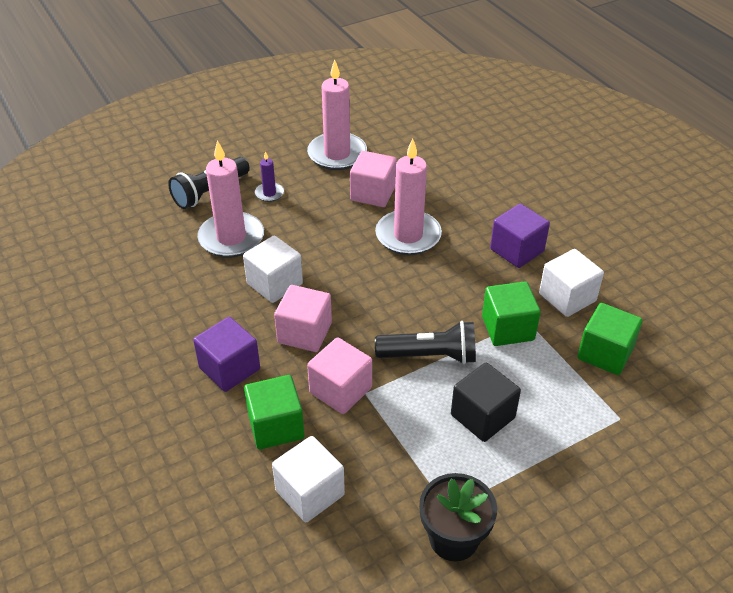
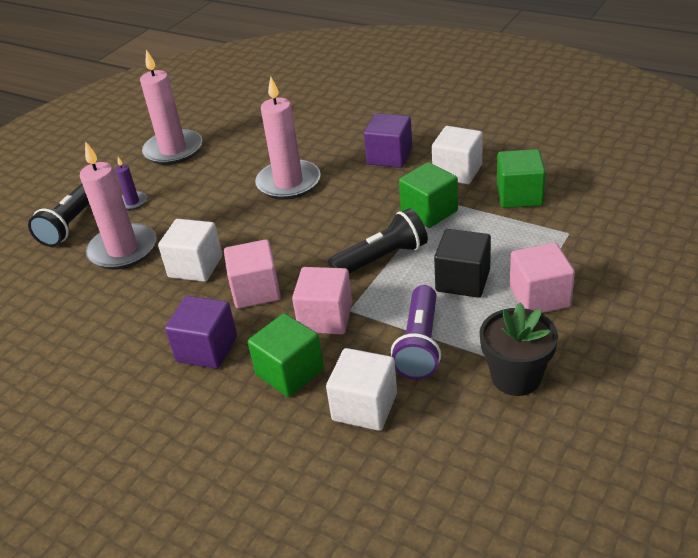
camera: 25 degrees left, 5 degrees down
pink cube [350,151,396,207] -> pink cube moved to [510,243,575,313]
none -> purple flashlight [391,285,441,380]

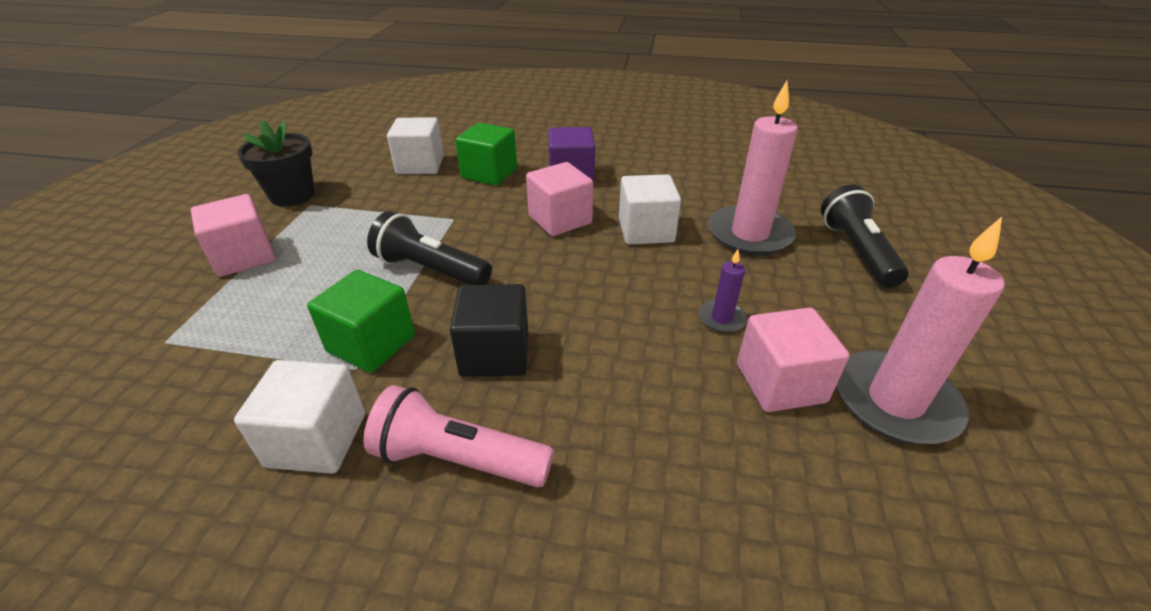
camera: 155 degrees right, 0 degrees up
purple candle [115,157,147,211] -> purple candle moved to [699,249,747,333]
pink candle [255,77,321,200] -> none
pink cube [292,267,352,334] -> pink cube moved to [737,308,850,412]
black flashlight [328,208,428,273] -> black flashlight turned 75 degrees clockwise [367,211,492,285]
purple cube [364,113,412,168] -> pink flashlight [364,385,554,487]
purple flashlight [391,285,441,380] -> none
black cube [434,229,491,298] -> black cube moved to [450,284,528,377]
green cube [497,149,546,208] -> none

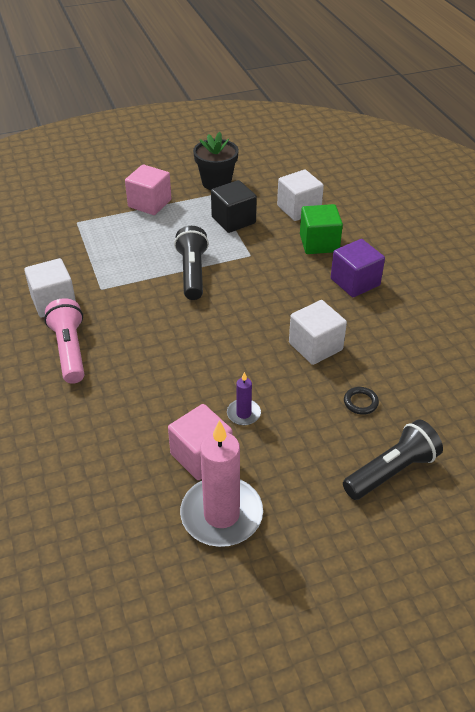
camera: 60 degrees right, 5 degrees up
green cube [307,270,415,373] -> none
black cube [450,284,528,377] -> black cube moved to [211,180,257,233]
pink cube [526,162,593,236] -> none
pink candle [708,81,798,255] -> black ring [344,387,379,415]

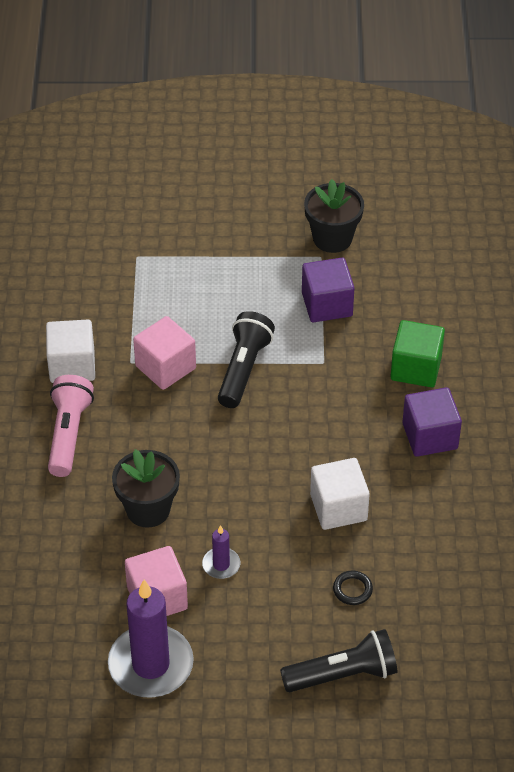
camera: 20 degrees right, 5 degrees up
pink cube [125,164,171,215] -> pink cube moved to [133,316,196,390]
pink candle [180,420,263,547] -> purple candle [108,580,194,698]
black cube [211,180,257,233] -> purple cube [302,258,354,322]
white cube [277,170,324,221] -> none
none -> black flower pot [112,449,180,528]

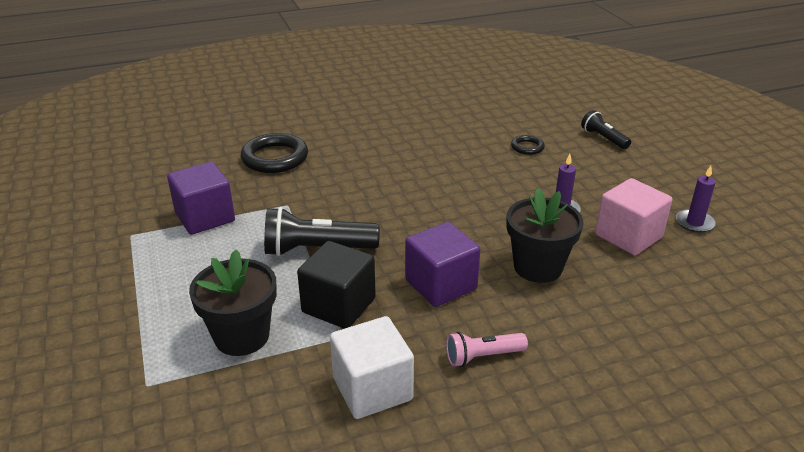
camera: 110 degrees left, 15 degrees down
pink flashlight [48,375,94,477] -> pink flashlight [446,332,528,367], size x0.59
purple candle [108,580,194,698] -> purple candle [676,166,716,233], size x0.47
pink cube [133,316,196,390] -> black cube [297,241,376,329]
black flashlight [280,629,397,692] -> black flashlight [581,110,631,149], size x0.59
black flower pot [304,179,364,253] -> black flower pot moved to [189,250,277,356]
white cube [310,458,370,530] -> none
green cube [390,320,445,387] -> black ring [241,133,308,173]
purple cube [402,387,462,457] -> purple cube moved to [405,222,480,307]

